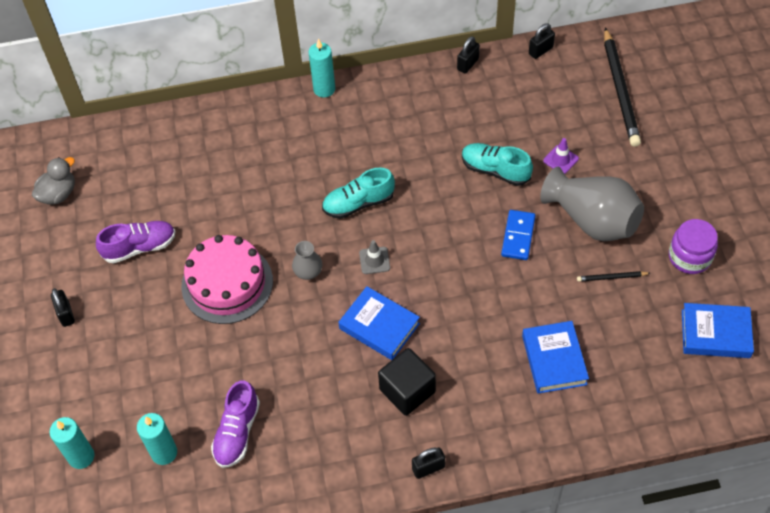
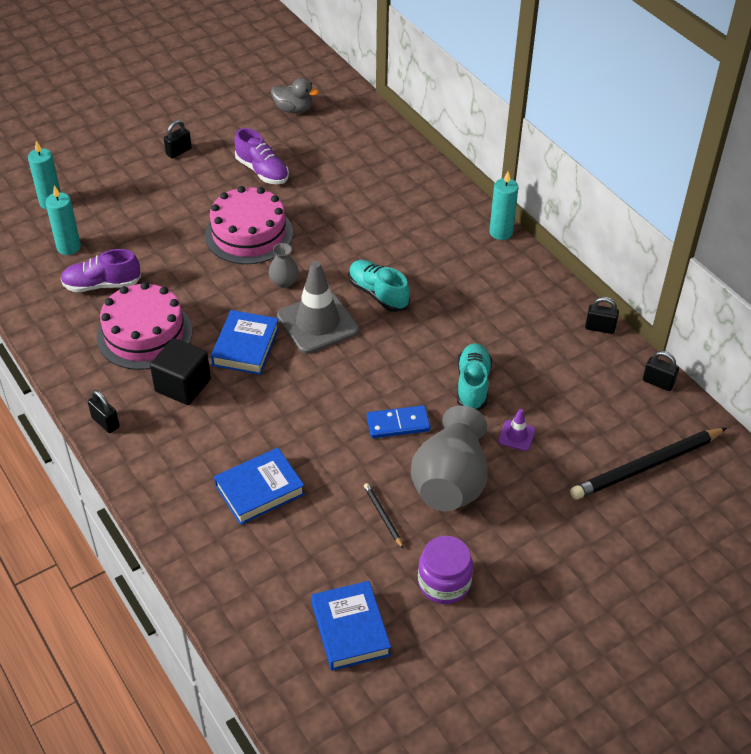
camera: 65 degrees right, 10 degrees down
grey traffic cone [359,240,390,274] -> grey traffic cone [277,261,359,354], size x2.22
none -> pink cake [97,282,192,370]

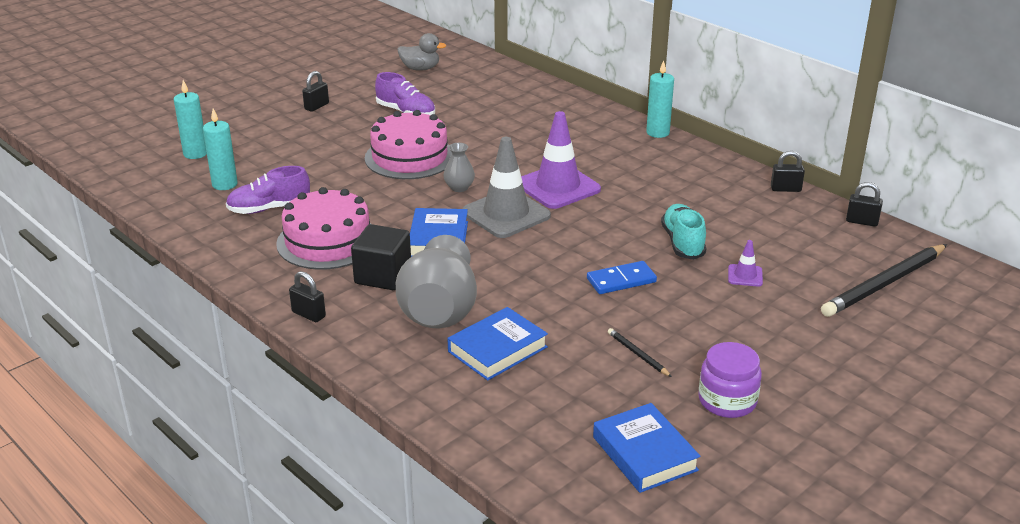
camera: 10 degrees left, 15 degrees down
turquoise shoe [349,260,410,312] -> purple traffic cone [521,111,601,209]
grey vase [411,405,487,512] -> grey vase moved to [396,235,477,328]

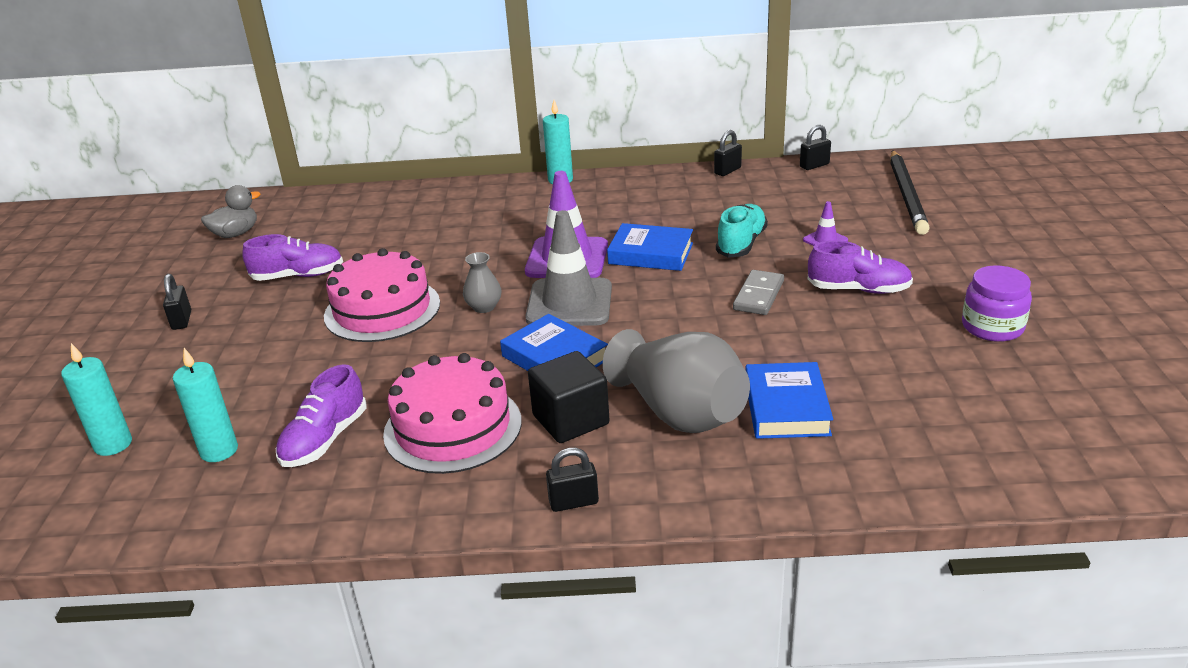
camera: 45 degrees left, 0 degrees up
blue domino [587,261,657,294] -> grey domino [733,270,784,315]
blue book [593,403,701,493] -> blue book moved to [607,223,693,271]
black pencil [608,328,672,377] -> none
turquoise shoe [661,204,707,260] -> turquoise shoe turned 75 degrees clockwise [716,204,768,258]
none -> purple shoe [808,241,913,294]

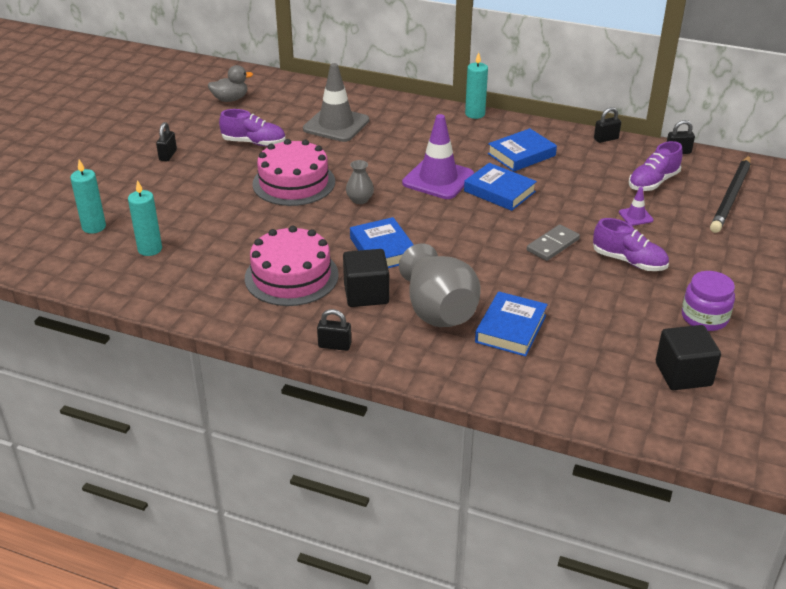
camera: 20 degrees right, 5 degrees up
purple shoe [276,364,366,467] -> purple shoe moved to [629,141,683,191]
grey traffic cone [525,210,612,326] -> grey traffic cone moved to [303,63,369,142]
turquoise shoe [716,204,768,258] -> none
none -> blue book [488,128,557,172]
none -> black cube [656,325,721,390]

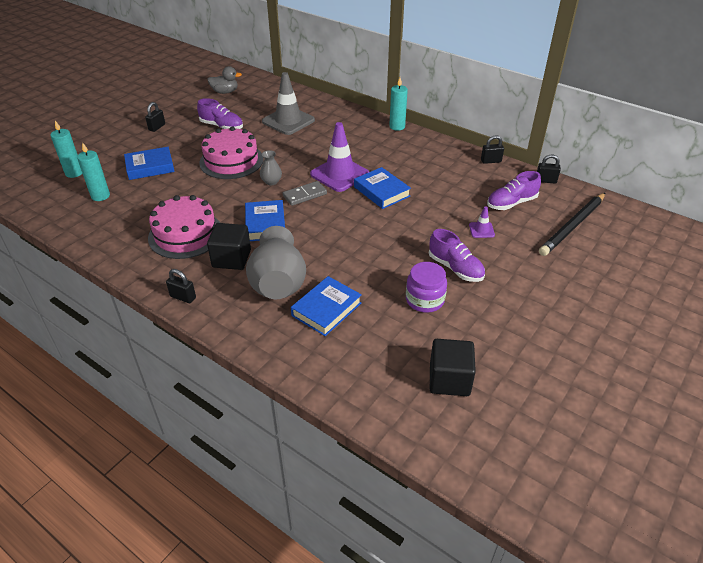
camera: 15 degrees right, 5 degrees up
blue book [488,128,557,172] -> blue book moved to [124,147,175,180]
grey domino [527,225,580,261] -> grey domino moved to [283,181,327,206]
purple jar [682,271,735,331] -> purple jar moved to [406,262,447,313]

